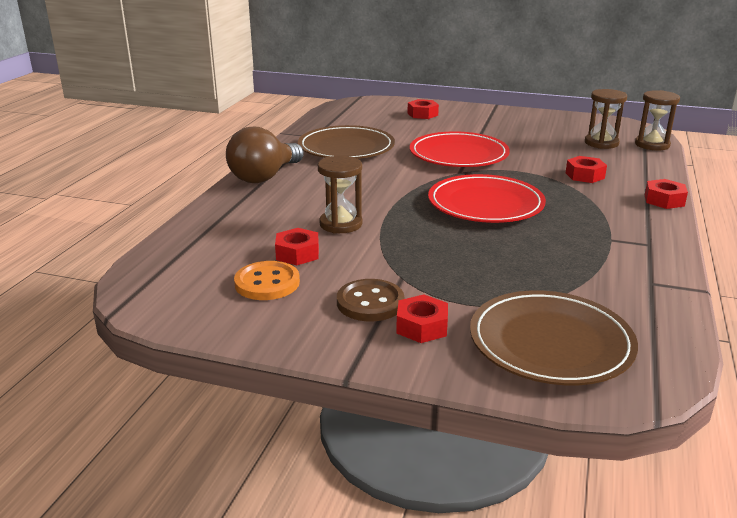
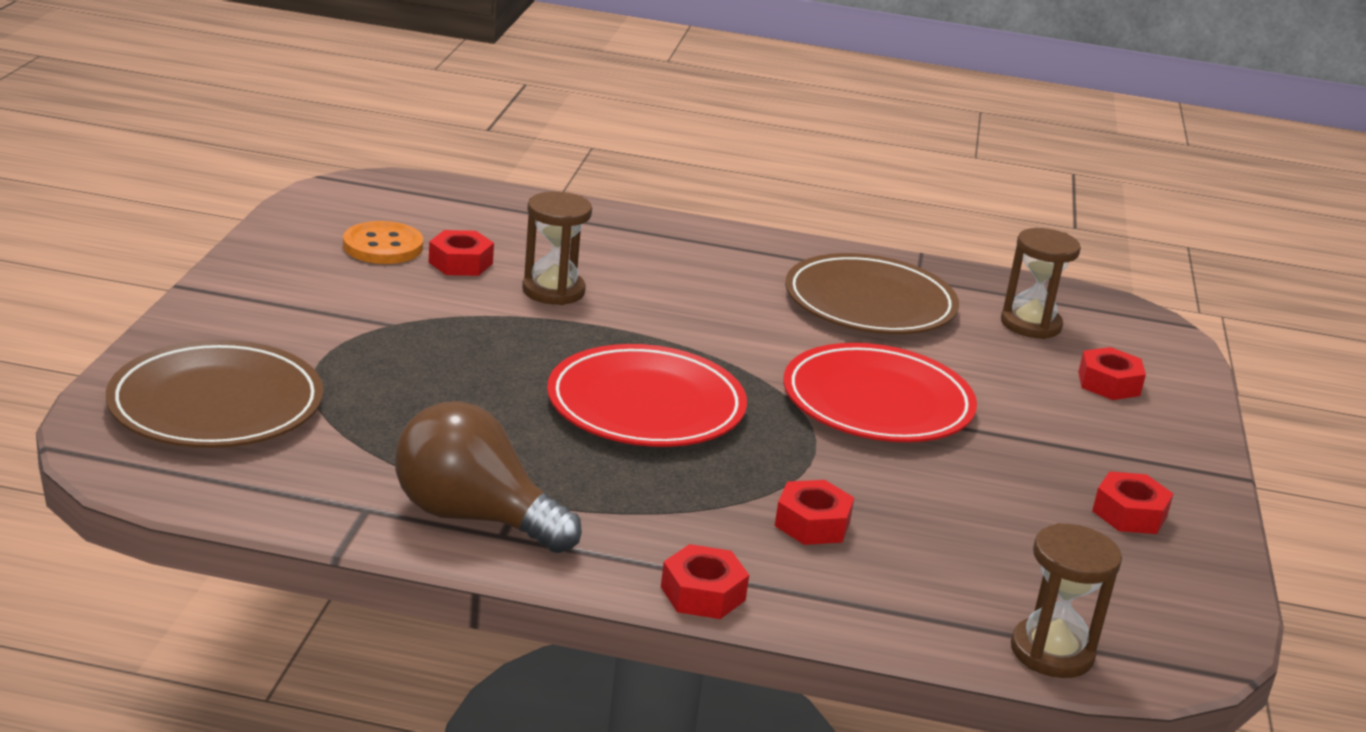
camera: 80 degrees right, 0 degrees up
brown light bulb [226,126,304,183] -> brown light bulb moved to [395,401,582,553]
brown button [337,279,404,322] -> none
red nut [396,294,448,343] -> red nut moved to [1092,471,1173,534]
brown hourglass [585,89,627,149] -> brown hourglass moved to [1001,228,1081,339]

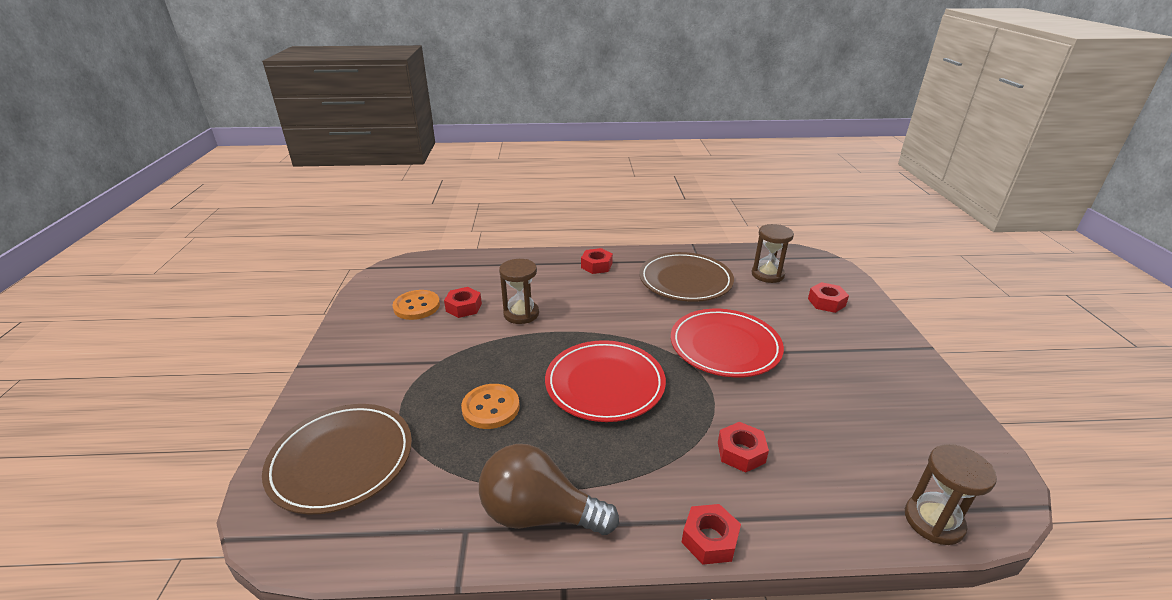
camera: 10 degrees left, 5 degrees up
red nut [1092,471,1173,534] -> red nut moved to [581,248,613,274]
none -> orange button [461,384,520,429]

